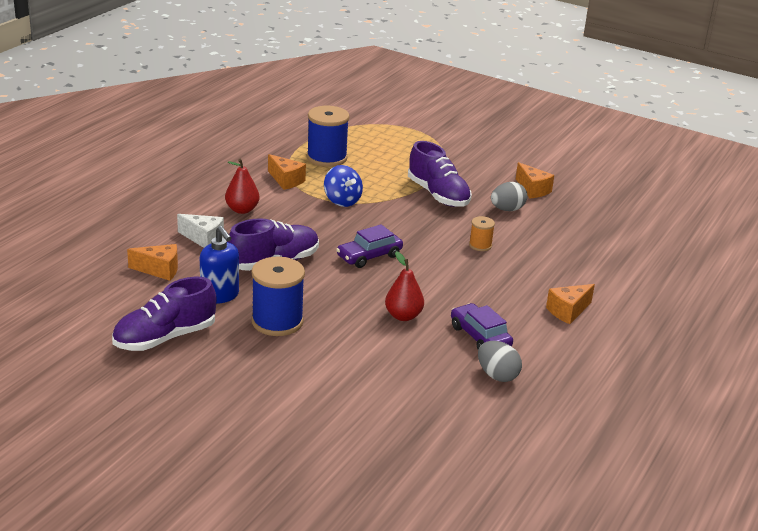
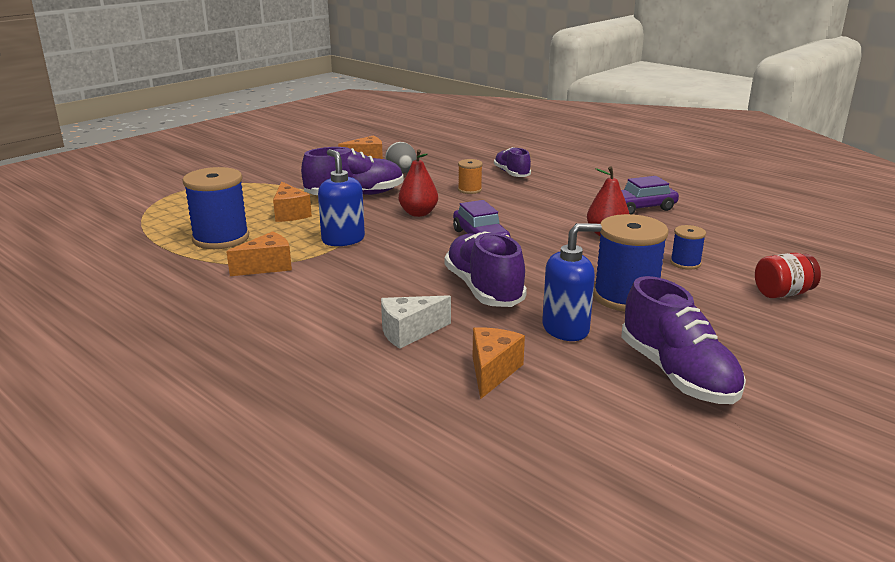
camera: 75 degrees left, 5 degrees down
white cheese [177,214,224,248] -> white cheese turned 150 degrees counterclockwise [381,295,451,349]
red pear [225,159,260,214] -> red pear moved to [399,150,438,217]
blue spinning top [324,165,363,207] -> blue soap dispenser [318,149,365,246]
grey egg [478,341,522,382] -> none
orange cheese [546,284,595,324] -> orange cheese moved to [273,181,312,222]
none -> purple shoe [494,147,531,177]
none -> blue spool [670,225,706,270]
none -> red jar [755,253,821,298]

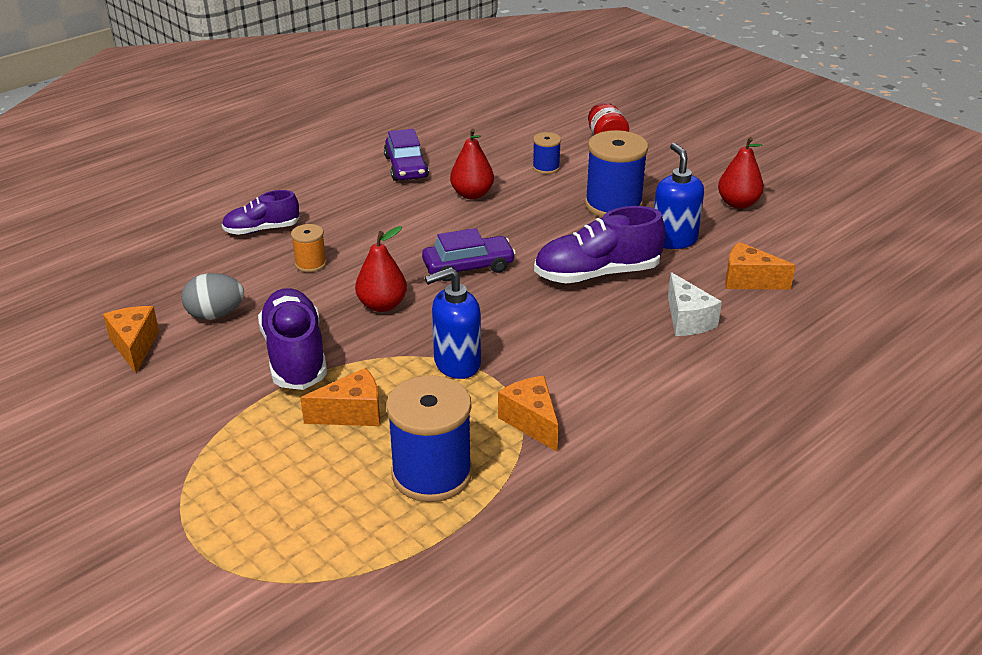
camera: 85 degrees left, 10 degrees up
purple shoe [621,276,746,404] -> red pear [718,137,764,209]

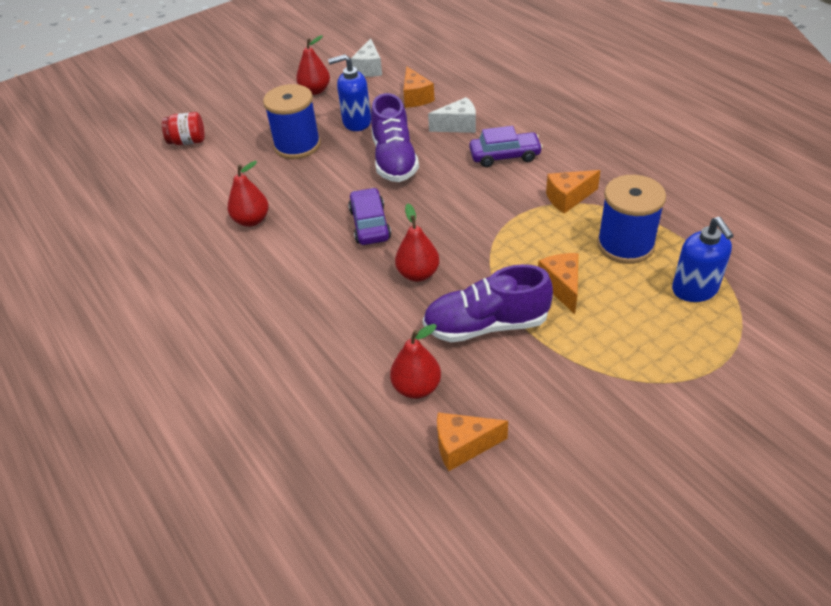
camera: 80 degrees left, 10 degrees up
grey egg [181,273,244,320] -> red pear [390,324,441,399]
purple shoe [222,190,299,235] -> none
orange spool [291,224,327,272] -> none
purple car [384,129,429,181] -> purple car moved to [469,126,543,167]
blue soap dispenser [425,267,481,379] -> blue soap dispenser moved to [672,217,734,302]
blue spool [532,132,561,174] -> none
orange cheese [725,242,796,290] -> orange cheese turned 45 degrees counterclockwise [403,66,435,108]
none -> white cheese [351,39,382,77]

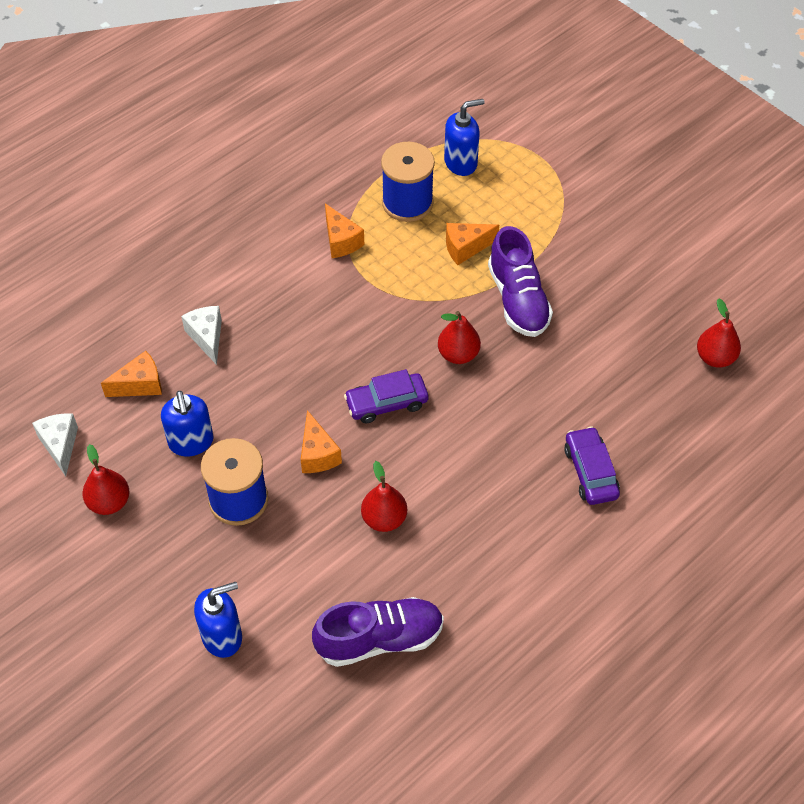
camera: 100 degrees left, 10 degrees up
red jar [162,112,205,145] -> blue soap dispenser [194,582,242,658]
white cheese [351,39,382,77] -> white cheese turned 105 degrees counterclockwise [32,414,78,476]
purple shoe [371,93,419,182] -> purple shoe moved to [312,597,444,667]
red pear [390,324,441,399] -> red pear moved to [697,298,741,368]
orange cheese [437,413,508,471] -> orange cheese moved to [301,410,342,473]
purple car [469,126,543,167] -> purple car moved to [564,426,620,505]

